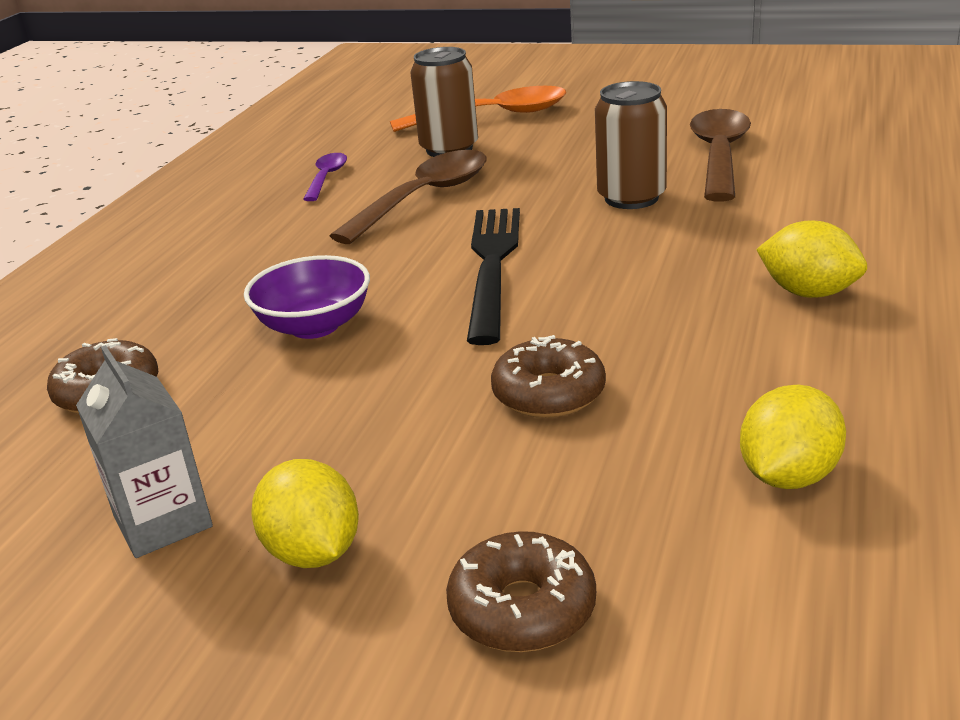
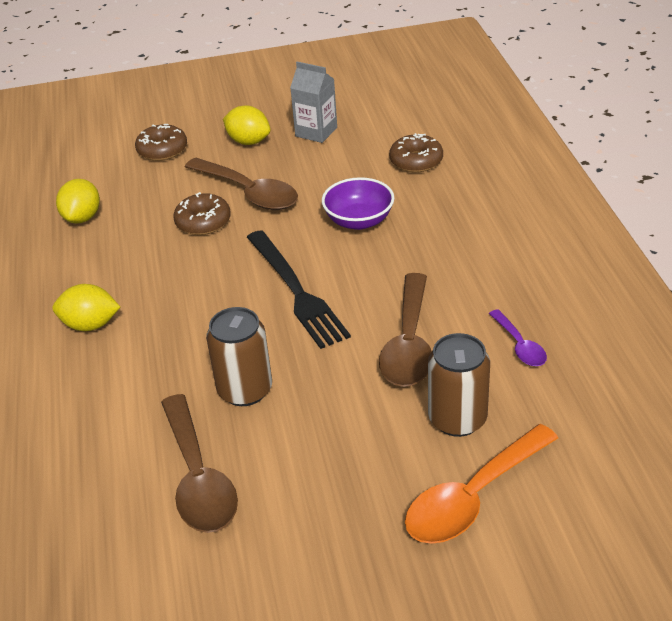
camera: 150 degrees right, 10 degrees up
none -> brown spoon [185,158,298,210]

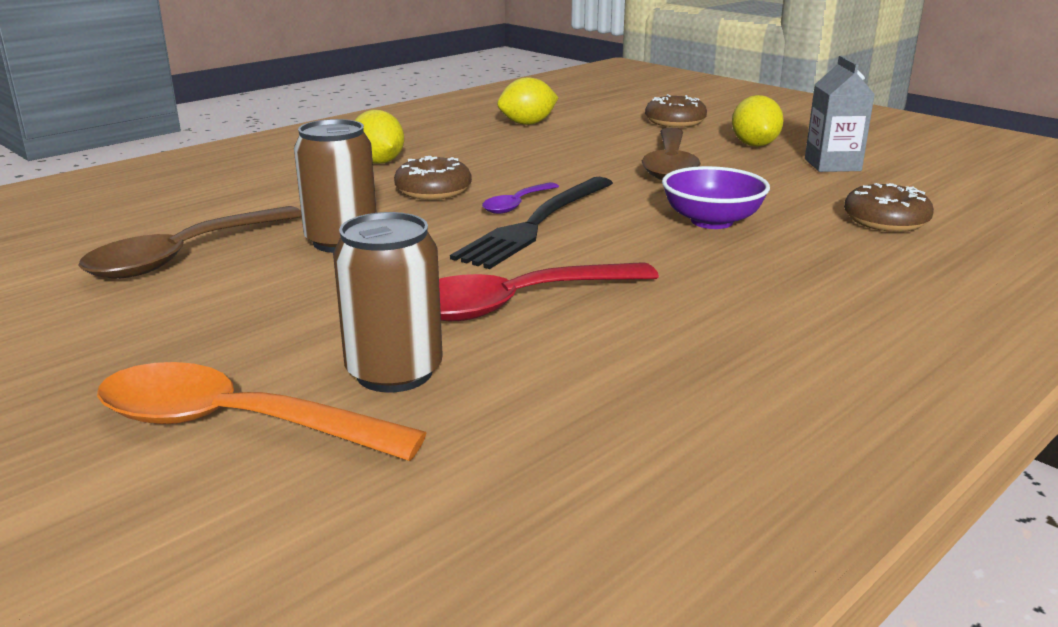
camera: 55 degrees right, 15 degrees down
brown donut [173,192,231,235] -> brown donut moved to [394,156,472,200]
brown spoon [379,273,432,387] -> red spoon [439,262,659,321]
purple spoon [489,309,547,366] -> purple spoon moved to [482,182,559,214]

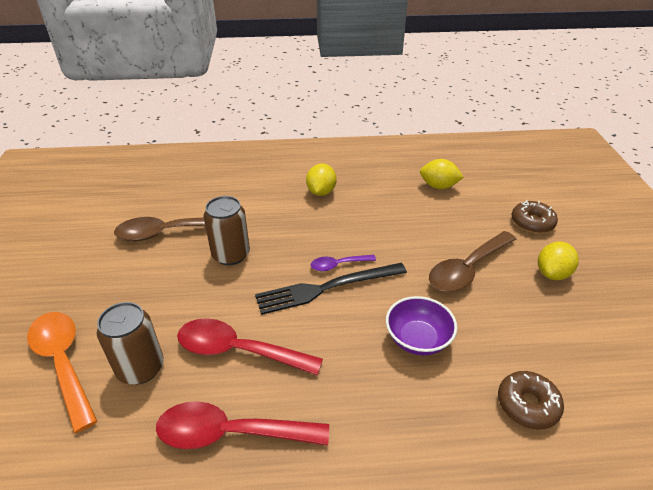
camera: 40 degrees right, 15 degrees up
brown donut [394,156,472,200] -> none
grey carton [805,56,874,172] -> none
none -> red spoon [156,401,329,449]

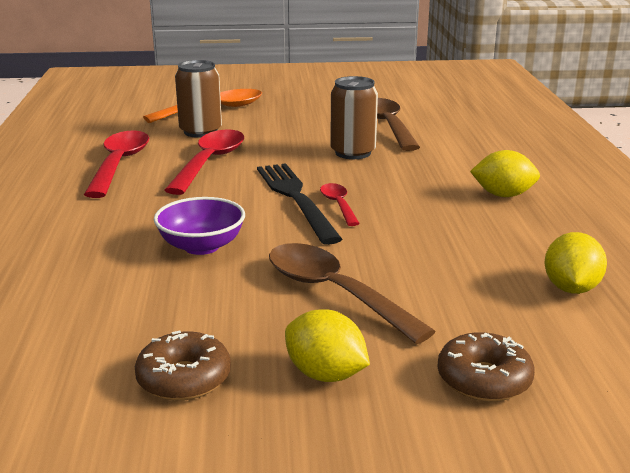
camera: 90 degrees right, 15 degrees down
purple spoon [311,255,376,271] -> red spoon [320,183,360,226]
brown donut [498,371,564,429] -> brown donut moved to [135,330,231,401]

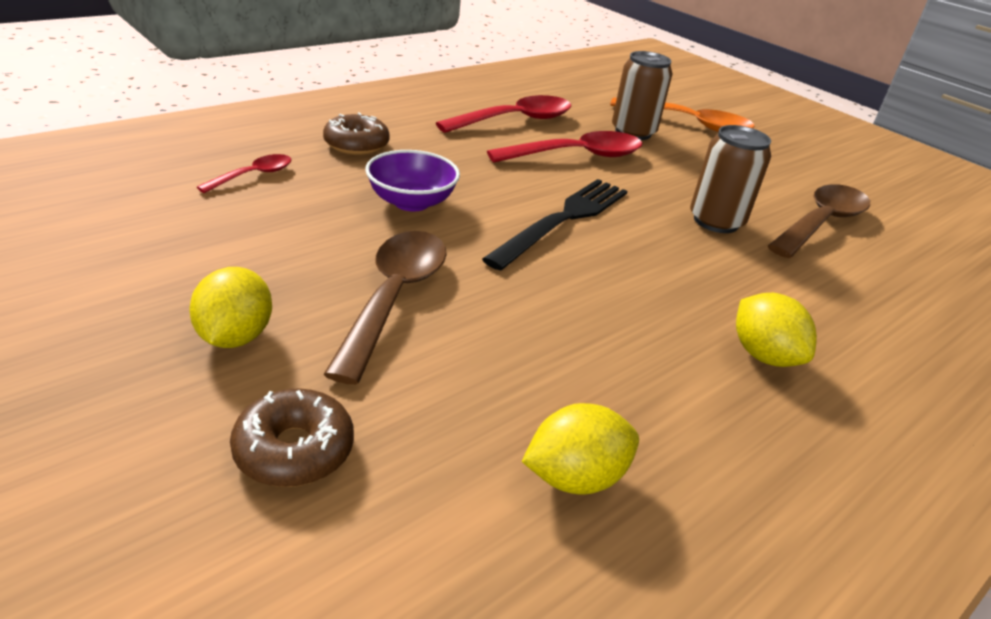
camera: 50 degrees right, 10 degrees up
brown donut [135,330,231,401] -> brown donut moved to [323,112,390,155]
red spoon [320,183,360,226] -> red spoon moved to [197,154,291,193]

